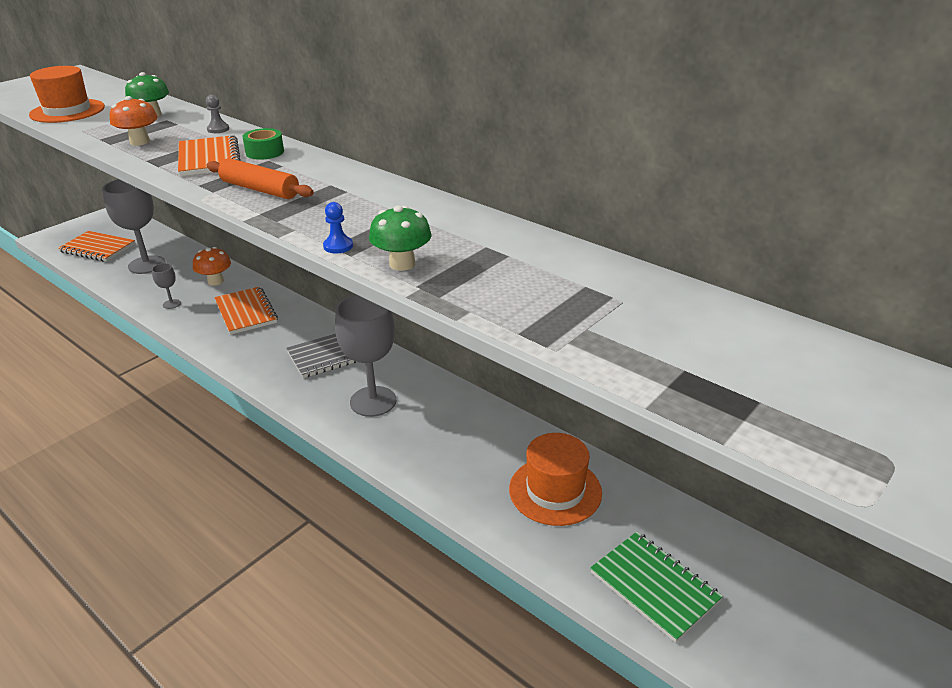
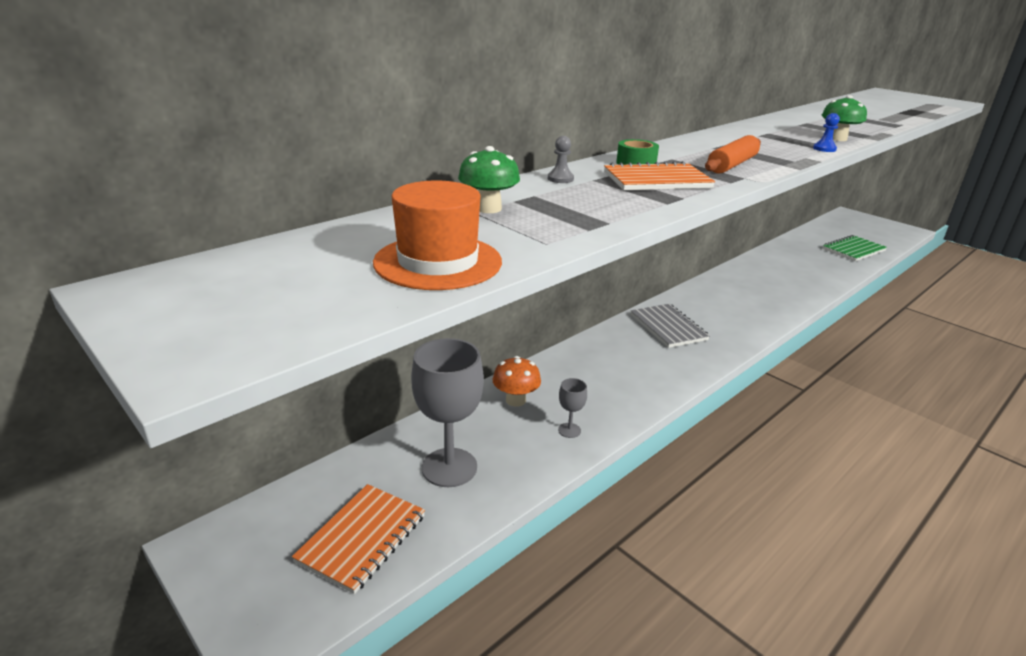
camera: 85 degrees left, 5 degrees down
orange mushroom [110,96,158,146] -> none
orange notebook [214,286,278,335] -> none
grey goblet [335,295,396,417] -> none
orange hat [509,433,602,526] -> none

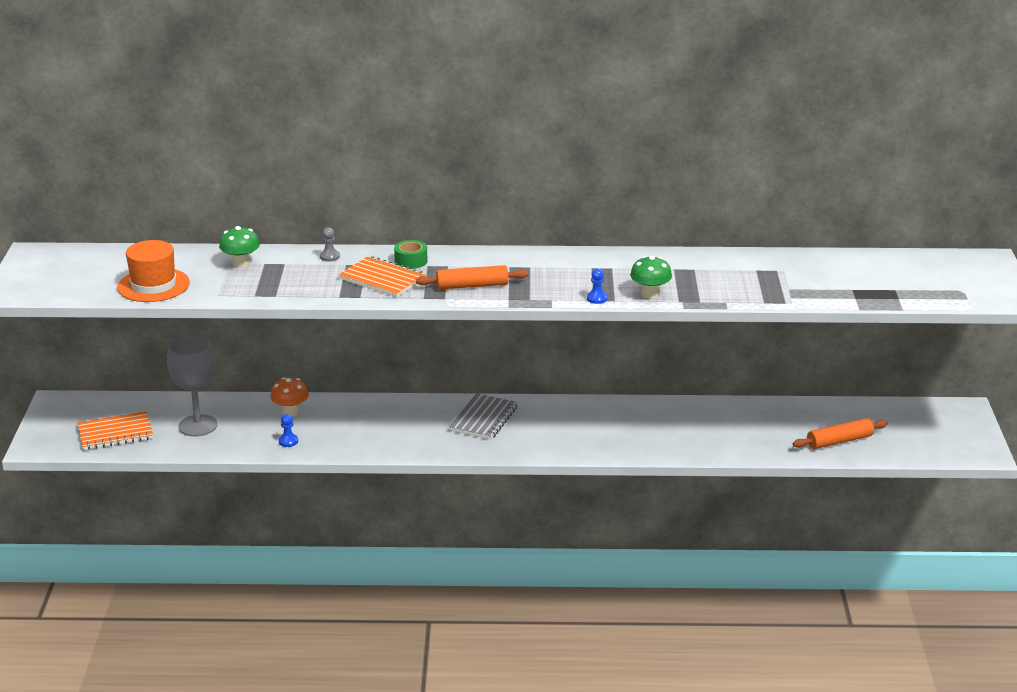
camera: 45 degrees right, 0 degrees up
grey goblet [558,378,587,438] -> blue pawn [279,414,298,447]
green notebook [823,235,887,261] -> orange rolling pin [793,418,888,449]

